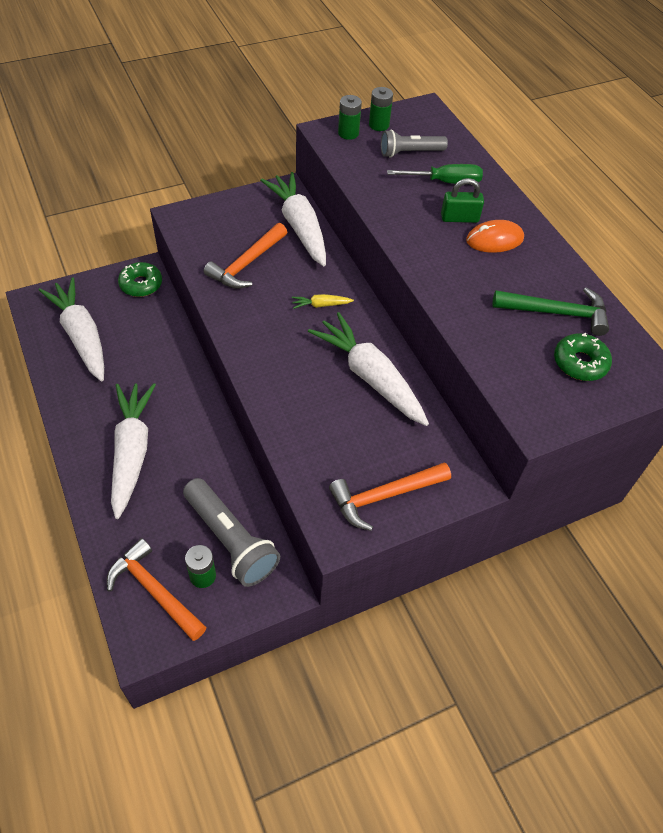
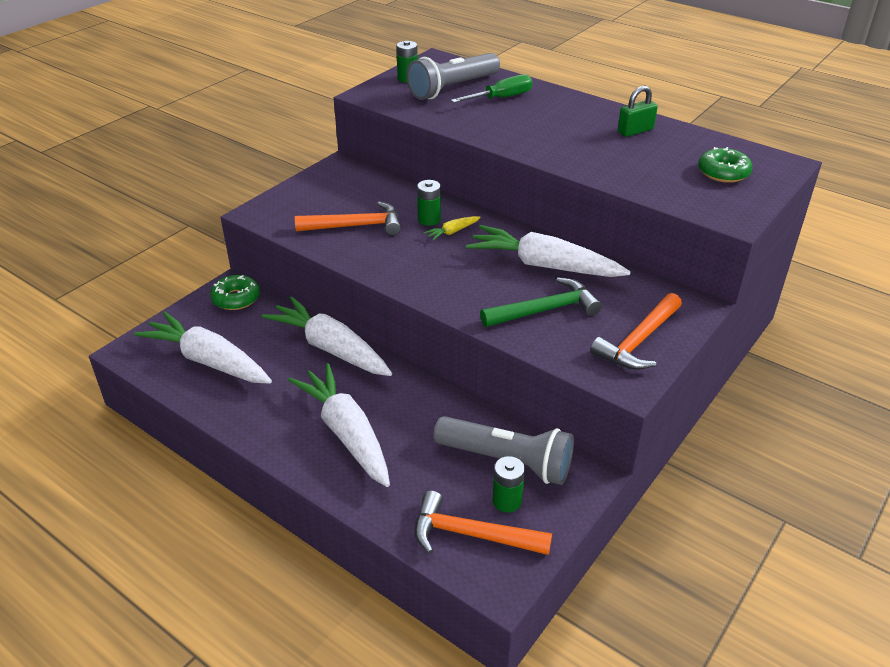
camera: 25 degrees left, 15 degrees down
orange hammer [204,223,287,289] -> orange hammer turned 105 degrees counterclockwise [295,202,401,235]
white carrot [260,172,326,266] -> white carrot moved to [262,296,392,376]
green battery [338,95,362,140] -> green battery moved to [417,180,441,226]
grey flashlight [381,130,448,158] -> grey flashlight [407,53,500,100], size x1.58
green padlock [441,178,484,223] -> green padlock moved to [618,86,658,137]
orange mouse [466,220,524,253] -> none
green hammer [492,287,609,336] -> green hammer moved to [480,277,602,327]

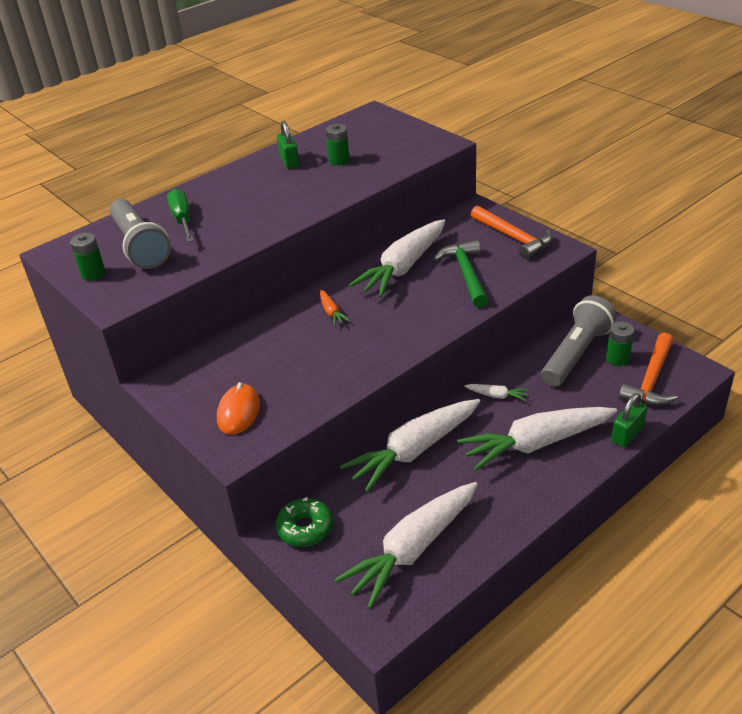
camera: 75 degrees left, 0 degrees up
orange hammer [295,202,401,235] -> none
green battery [417,180,441,226] -> green battery moved to [326,124,350,166]
yellow carrot [424,216,481,240] -> orange carrot [320,290,350,326]
green donut [698,147,753,183] -> none
none -> orange mouse [217,382,260,435]
none -> white carrot [464,384,529,401]
none -> green padlock [611,393,648,447]

